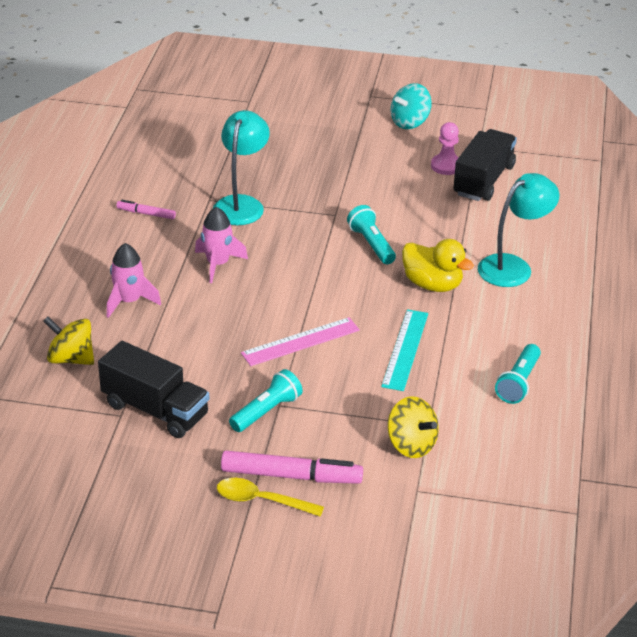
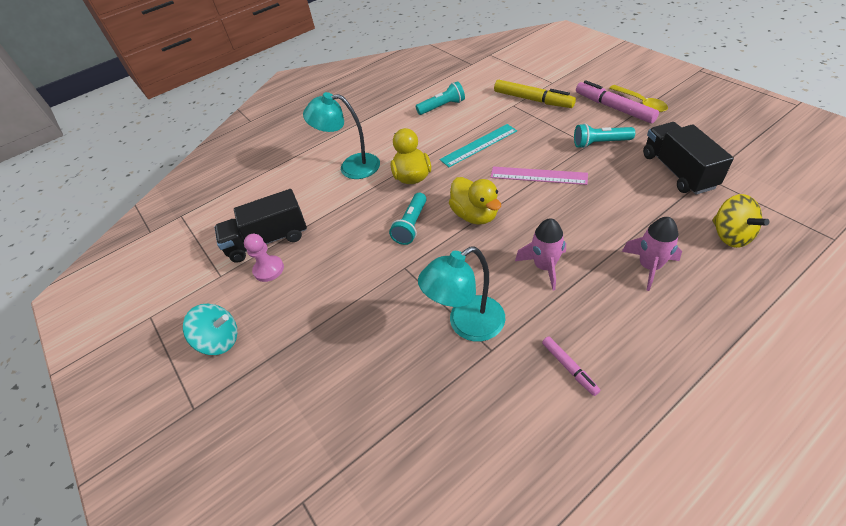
camera: 130 degrees left, 10 degrees up
yellow spinning top [388,396,439,458] -> yellow marker [494,80,576,108]
none -> yellow duck [449,177,501,225]

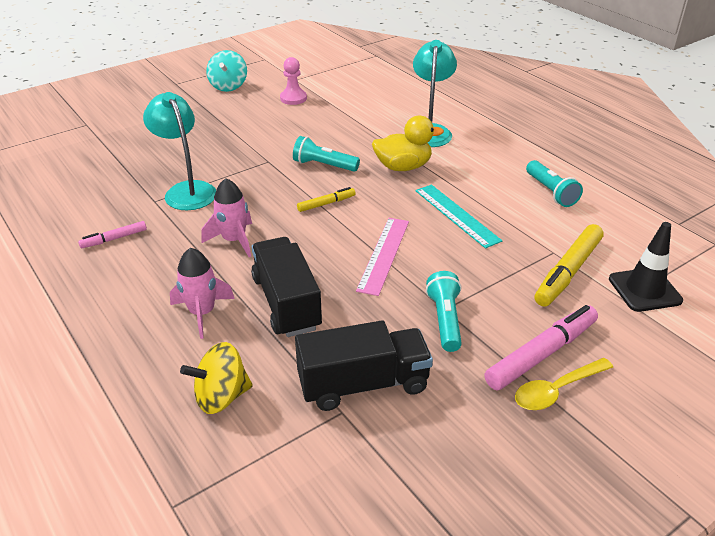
camera: 85 degrees right, 10 degrees down
black truck [214,189,307,263] -> black truck moved to [251,237,322,337]
yellow duck [449,177,501,225] -> yellow marker [297,187,356,212]
none -> black traffic cone [609,222,683,312]

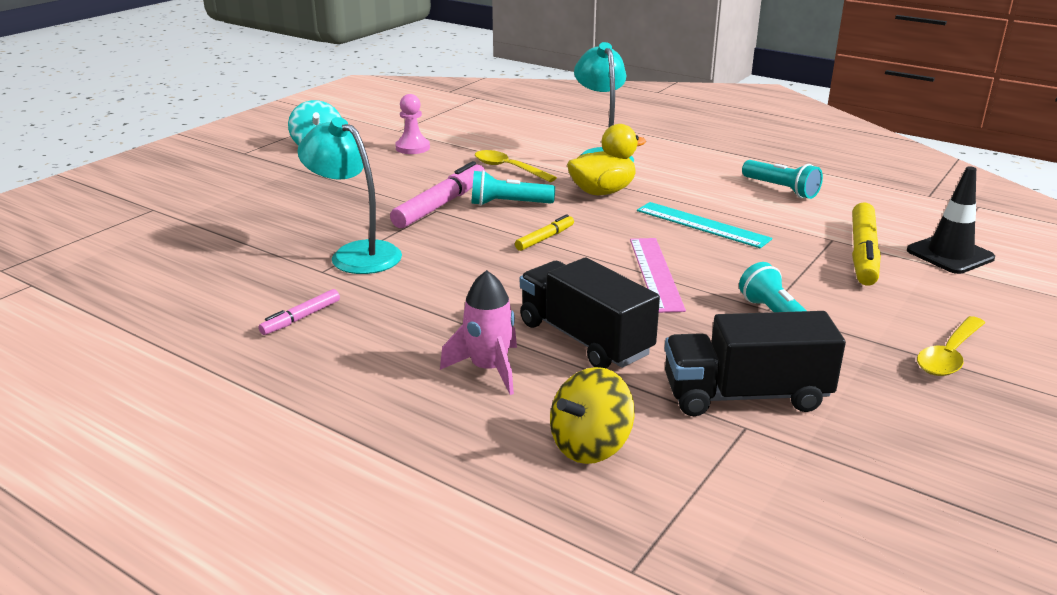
camera: 20 degrees left, 10 degrees down
pink rocket [202,178,252,257] -> none
black truck [295,321,433,411] -> black truck turned 150 degrees counterclockwise [665,311,846,416]
pink marker [484,305,598,390] -> pink marker moved to [390,161,485,228]
none -> yellow spoon [475,150,557,182]

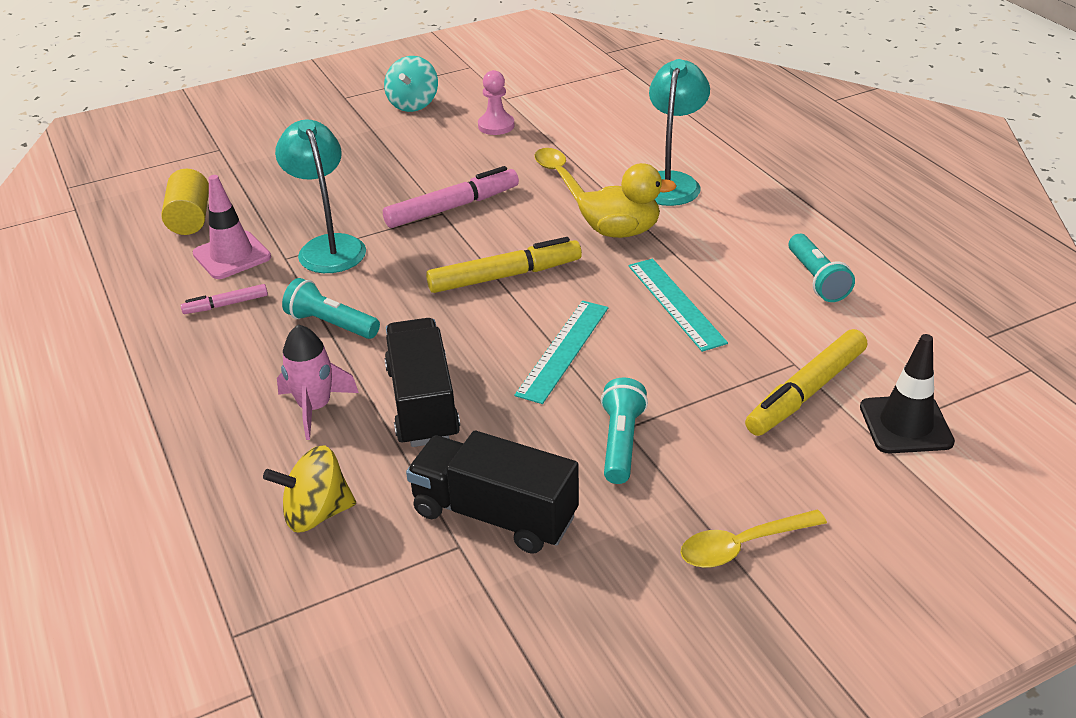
camera: 30 degrees right, 10 degrees up
turquoise flashlight [471,170,555,206] -> turquoise flashlight moved to [282,278,380,339]
yellow marker [515,214,574,251] -> yellow marker [426,237,582,293], size x1.90
pink ruler [630,238,686,313] -> turquoise ruler [515,301,608,404]
none -> yellow cylinder [161,169,209,235]
none -> pink traffic cone [193,175,271,279]

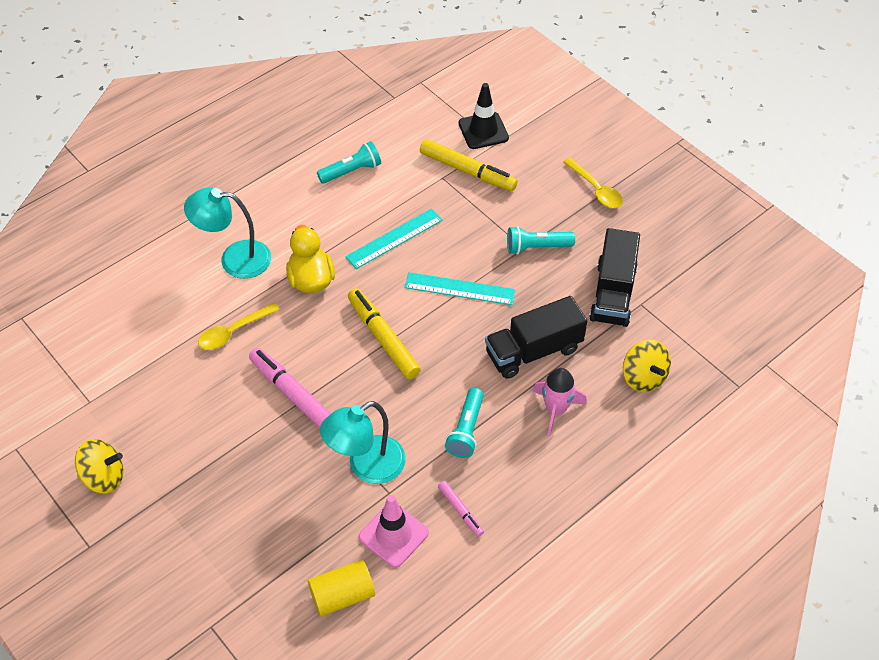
camera: 105 degrees left, 15 degrees up
turquoise spinning top [384,56,438,112] -> yellow spinning top [75,439,123,493]
pink pawn [478,70,515,135] -> none

